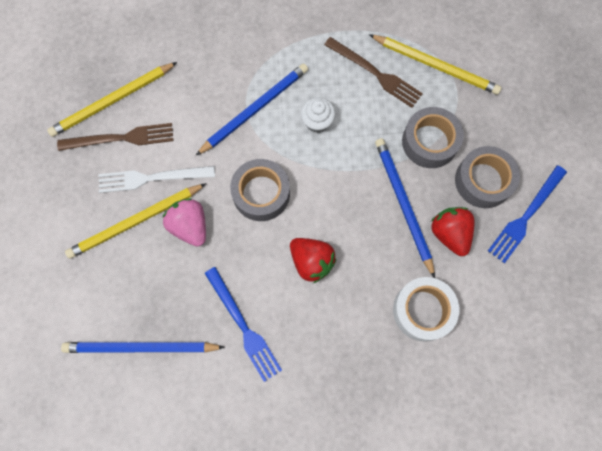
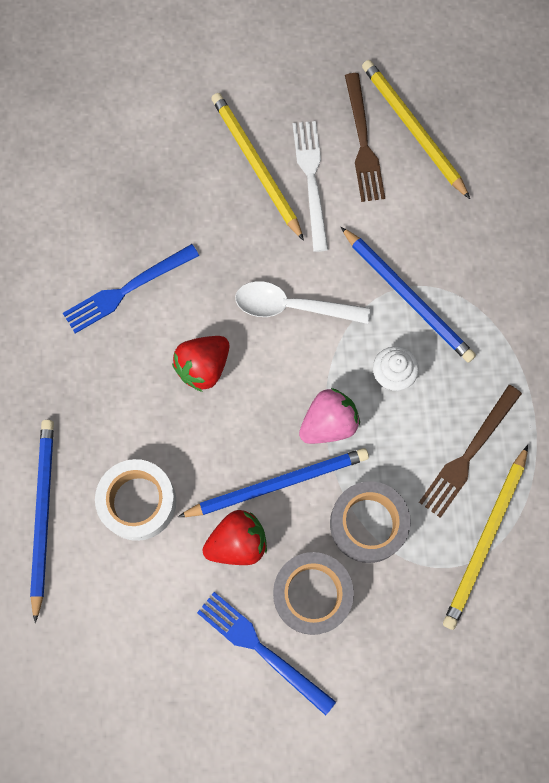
camera: 90 degrees right, 0 degrees up
blue pencil [61,342,225,353] -> blue pencil moved to [30,420,54,623]
pink strawberry [162,198,206,247] -> pink strawberry moved to [299,388,360,444]
grey tape [230,159,290,221] -> white spoon [235,281,370,324]

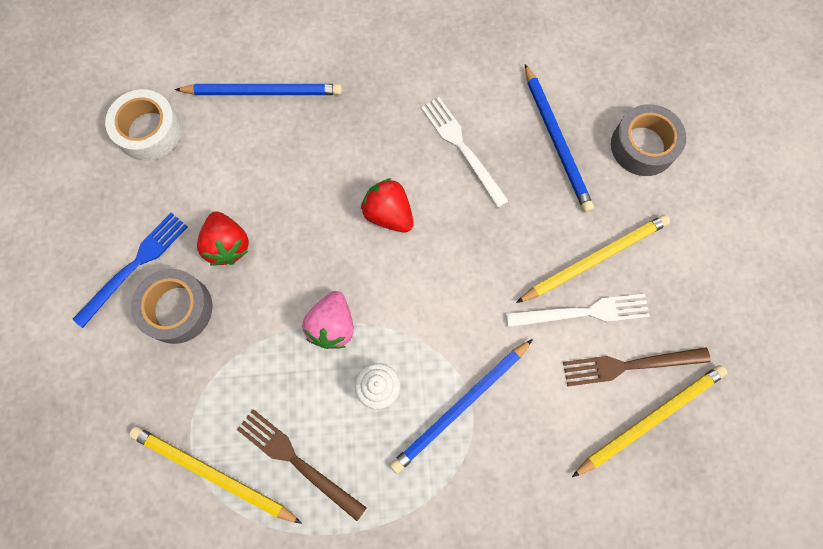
camera: 90 degrees right, 0 degrees up
blue fork [63,244,199,334] -> white fork [421,97,509,208]
white tape [95,459,176,541] -> white tape moved to [105,89,182,161]
blue pencil [178,448,369,517] -> blue pencil moved to [525,64,594,212]
white spoon [235,281,370,324] -> none
pink strawberry [299,388,360,444] -> pink strawberry turned 45 degrees clockwise [302,291,354,349]
grey tape [330,481,411,563] -> grey tape moved to [611,104,686,176]

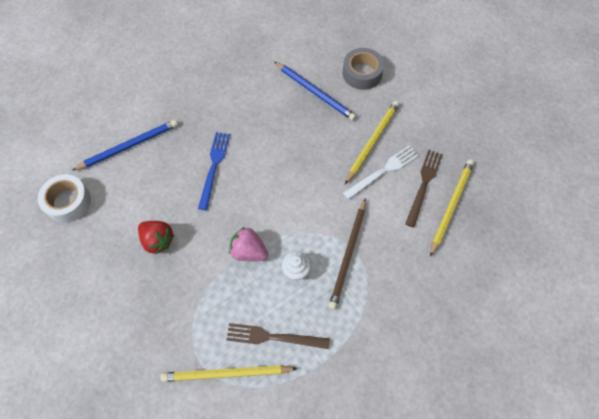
camera: 30 degrees left, 10 degrees down
blue fork [73,213,188,328] -> blue fork moved to [198,132,230,210]
grey tape [131,269,212,344] -> none
pink strawberry [302,291,354,349] -> pink strawberry turned 135 degrees clockwise [229,227,268,261]
red strawberry [361,178,414,233] -> none
blue pencil [390,339,533,473] -> brown pencil [329,198,366,310]
white fork [421,97,509,208] -> none
brown fork [563,347,711,386] -> brown fork turned 150 degrees clockwise [405,150,443,228]

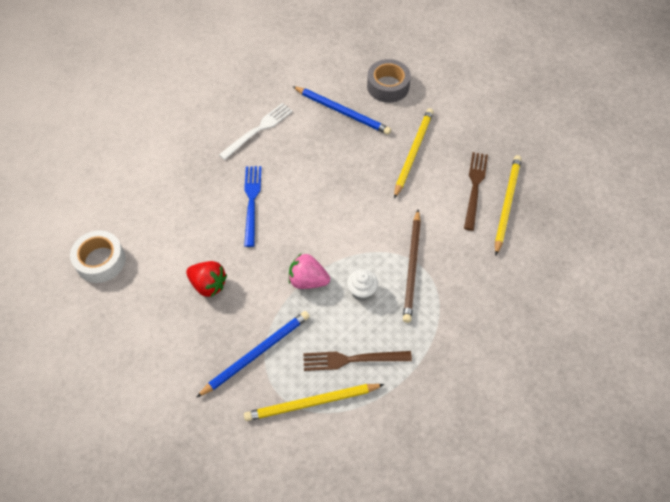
camera: 10 degrees left, 5 degrees down
blue pencil [73,120,178,170] -> blue pencil moved to [196,311,310,398]
white fork [343,146,419,200] -> white fork moved to [219,103,293,160]

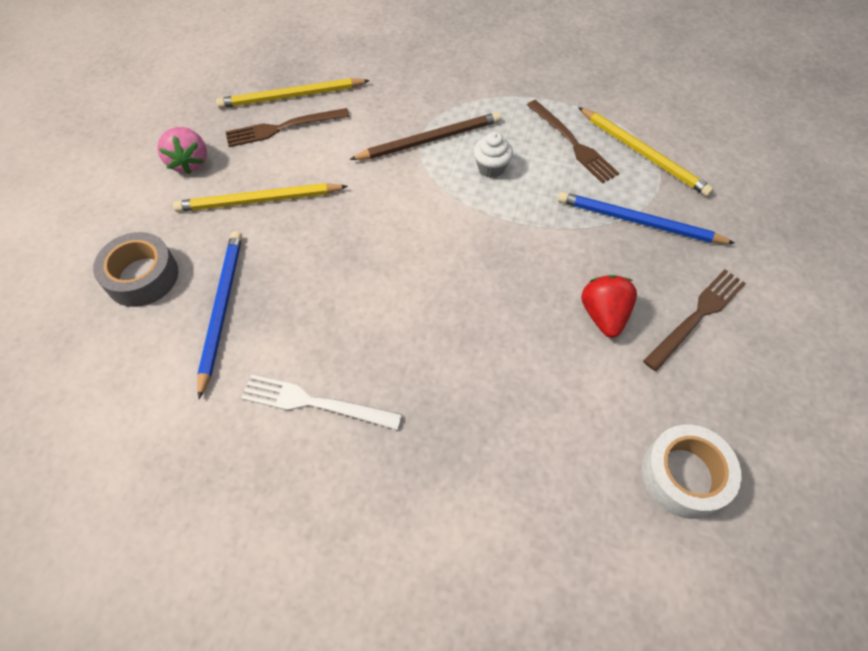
camera: 120 degrees left, 0 degrees up
blue fork [244,166,262,247] -> none
pink strawberry [289,254,330,289] -> pink strawberry moved to [157,127,207,174]
none -> brown fork [643,269,746,371]

